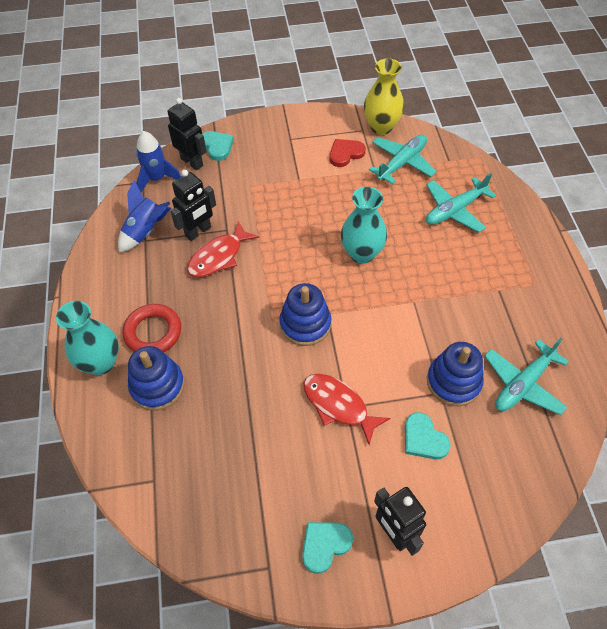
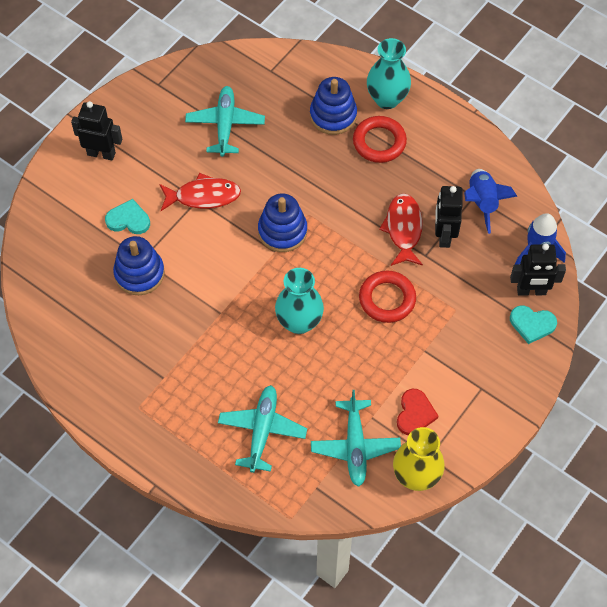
camera: 135 degrees right, 5 degrees up
turquoise heart [302,522,353,574] -> none
turquoise plane [484,338,569,415] -> turquoise plane moved to [185,86,265,157]
none -> red ring [359,271,416,323]

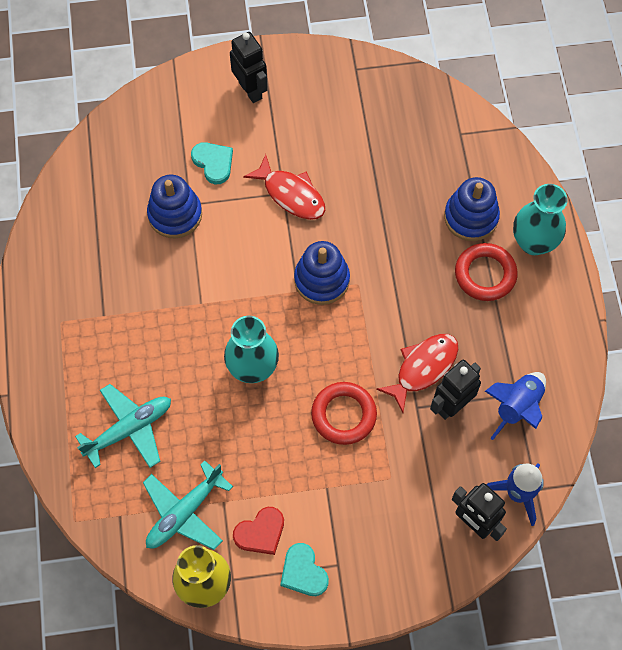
camera: 45 degrees right, 5 degrees up
turquoise plane [185,86,265,157] -> none
turquoise heart [510,305,557,344] -> turquoise heart moved to [280,543,329,596]

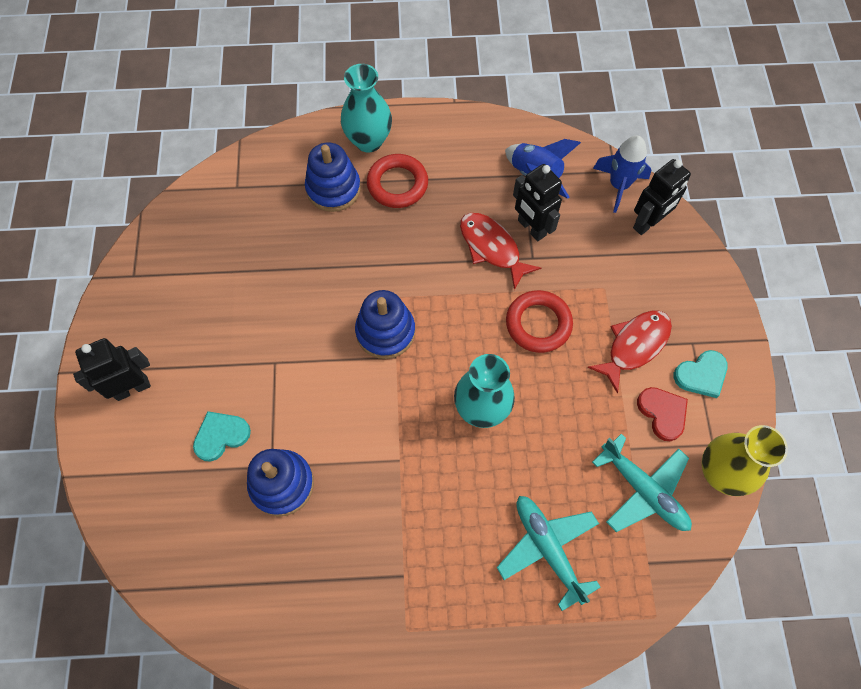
camera: 85 degrees left, 0 degrees up
red fish [243,154,325,220] -> red fish moved to [587,310,672,394]

